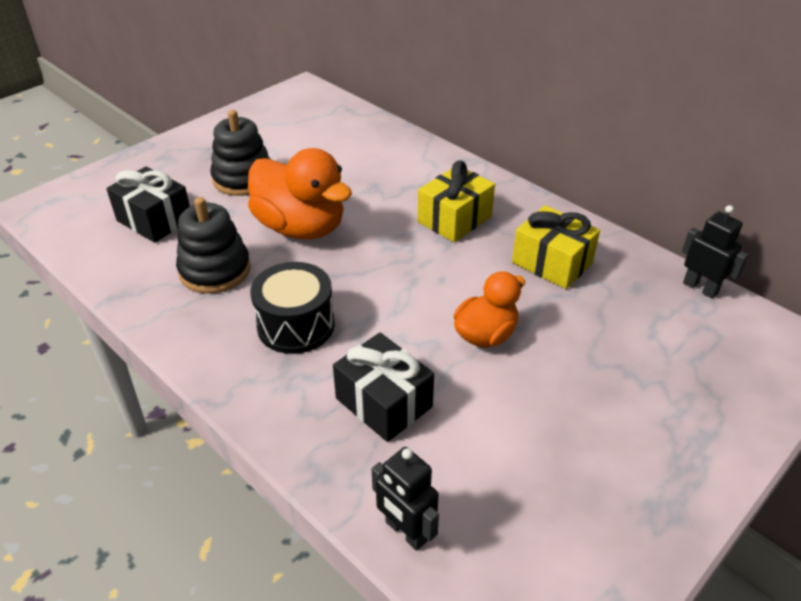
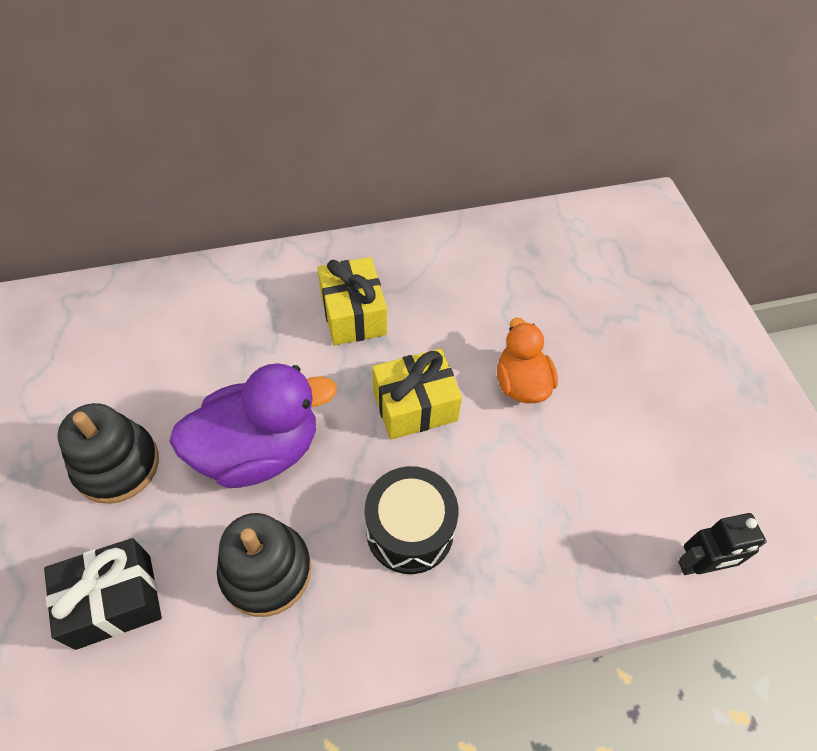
camera: 60 degrees left, 15 degrees up
orange duck [248,148,352,239] -> purple duck [169,363,337,488]
black gift [333,333,434,442] -> none
yellow gift [512,205,600,289] -> yellow gift moved to [372,348,462,440]
black robot [682,205,748,299] -> none

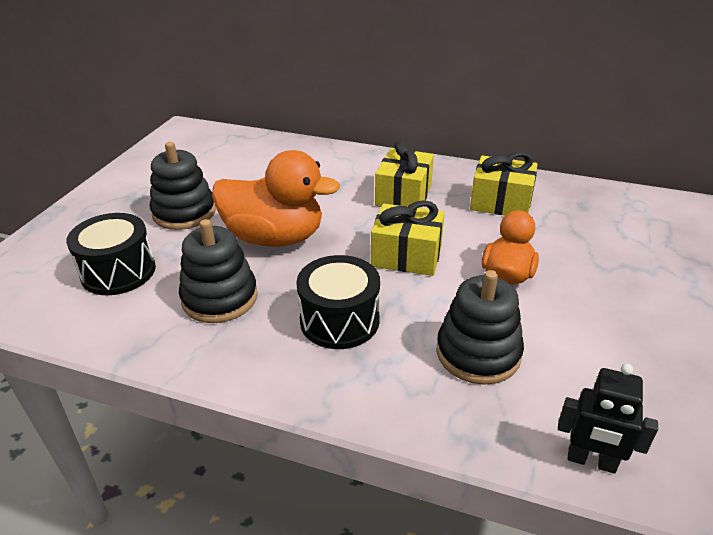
camera: 35 degrees right, 20 degrees down
black gift [44,538,162,650] -> black drum [66,213,156,295]
purple duck [169,363,337,488] -> orange duck [212,150,340,247]
none -> black stacking toy [436,270,524,385]
none -> yellow gift [470,152,538,215]

